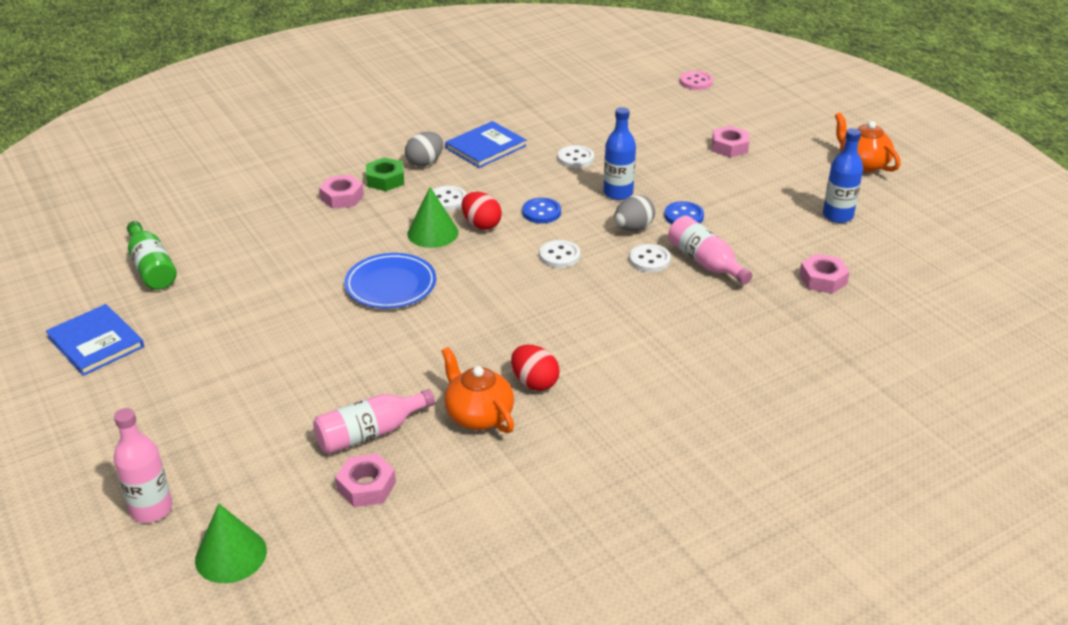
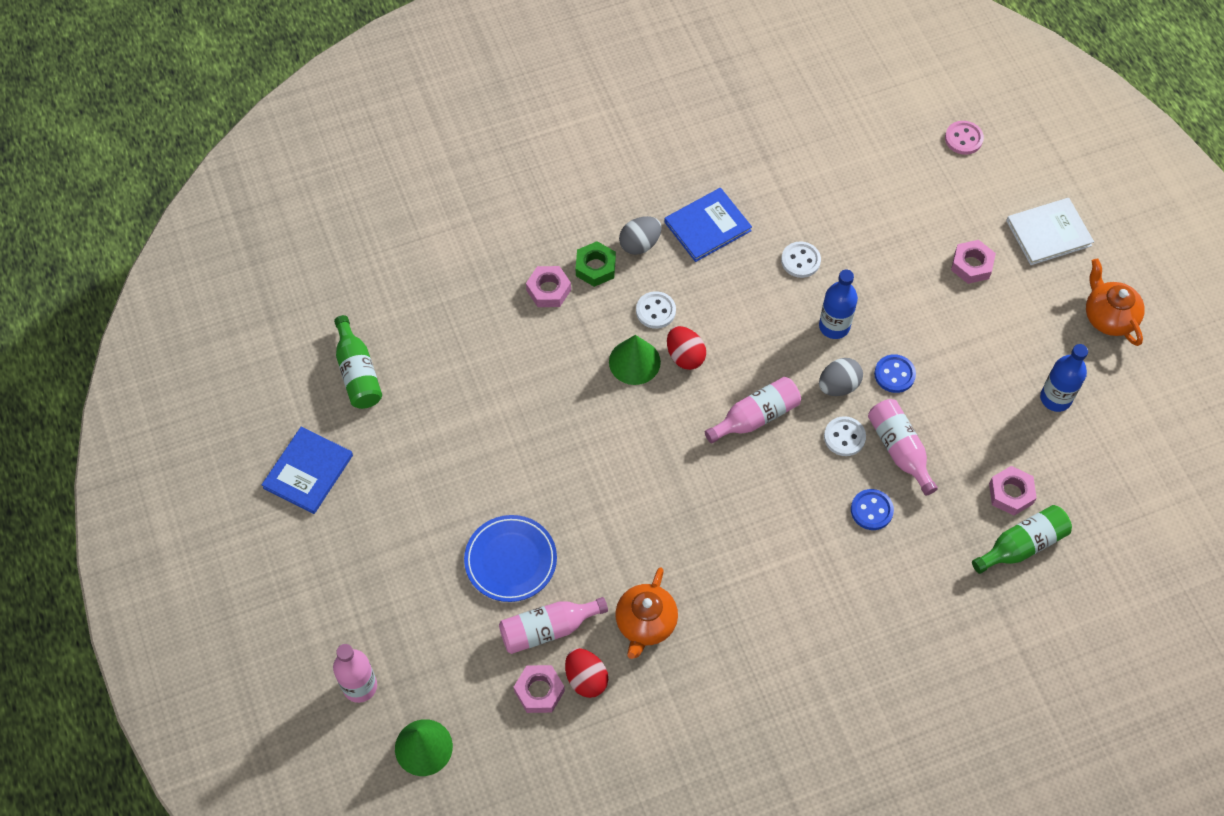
camera: 10 degrees right, 25 degrees up
blue book [46,304,144,376] -> blue book turned 60 degrees clockwise [262,427,353,514]
blue plate [344,253,436,308] -> blue plate moved to [464,515,557,602]
orange teapot [442,347,514,433] -> orange teapot turned 135 degrees counterclockwise [615,567,678,659]
red egg [511,345,560,391] -> red egg moved to [565,648,608,698]
blue button [522,198,561,224] -> blue button moved to [851,489,894,530]
white button [539,240,580,268] -> pink bottle [705,377,801,443]
none -> green bottle [972,505,1072,574]
none -> white book [1006,198,1094,265]

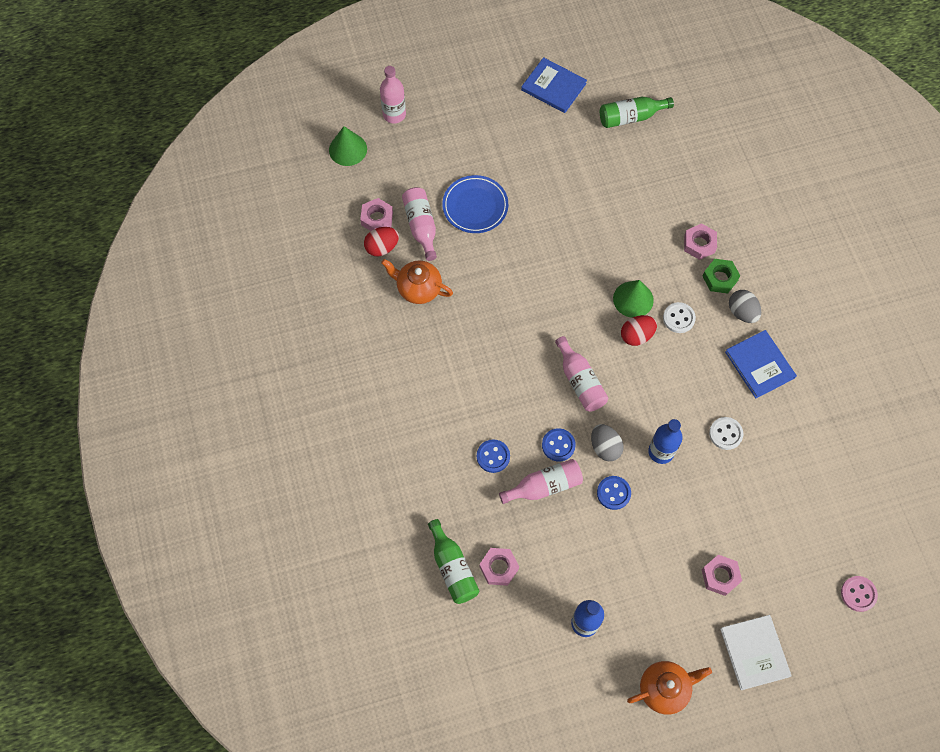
camera: 95 degrees right, 5 degrees up
white button [824,416,866,456] -> blue button [542,428,576,461]

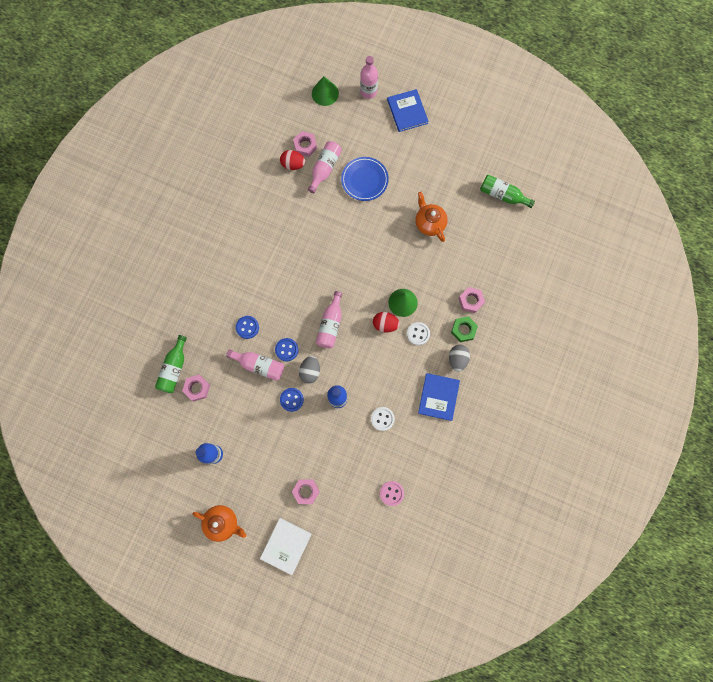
camera: 40 degrees right, 10 degrees up
orange teapot [381,259,453,304] -> orange teapot moved to [415,192,448,242]
blue book [521,57,587,113] -> blue book moved to [387,89,429,132]
pink button [841,576,878,612] -> pink button moved to [380,481,404,506]

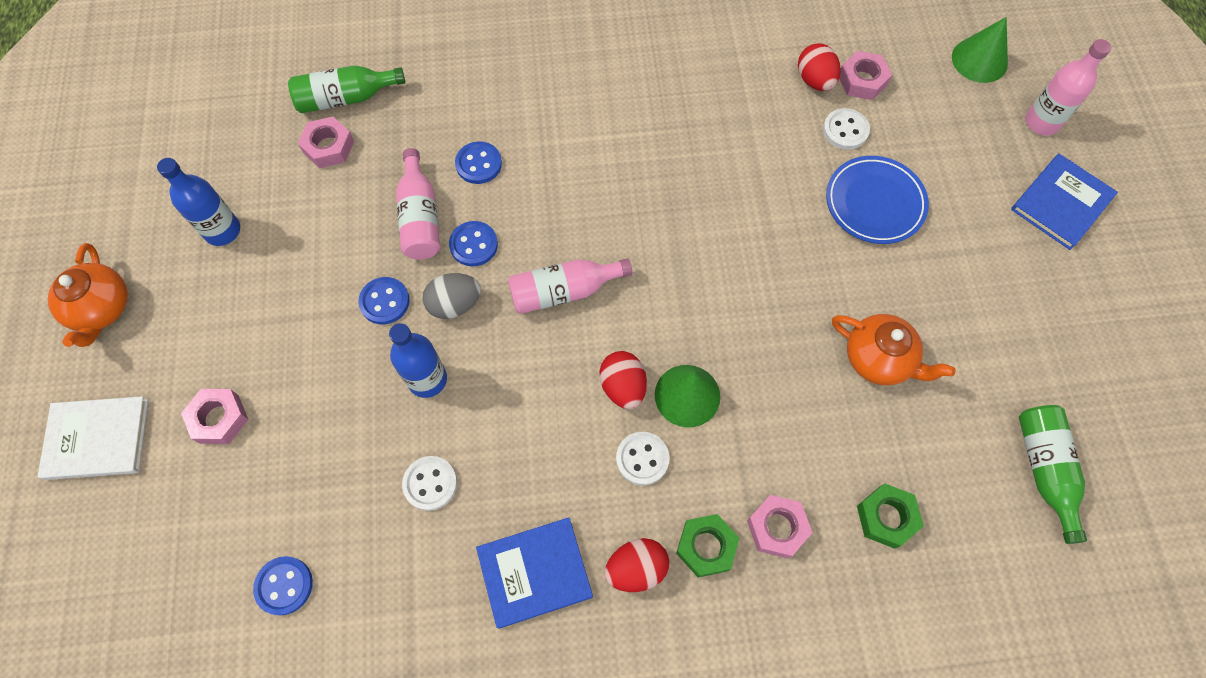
camera: 60 degrees right, 10 degrees down
pink bottle [308,141,342,193] -> white button [823,108,870,150]
pink button [380,481,404,506] -> blue button [253,556,313,615]
orange teapot [415,192,448,242] -> orange teapot turned 90 degrees clockwise [832,314,956,385]
grey egg [449,345,470,372] -> red egg [604,538,669,592]
none -> green nut [857,483,924,549]

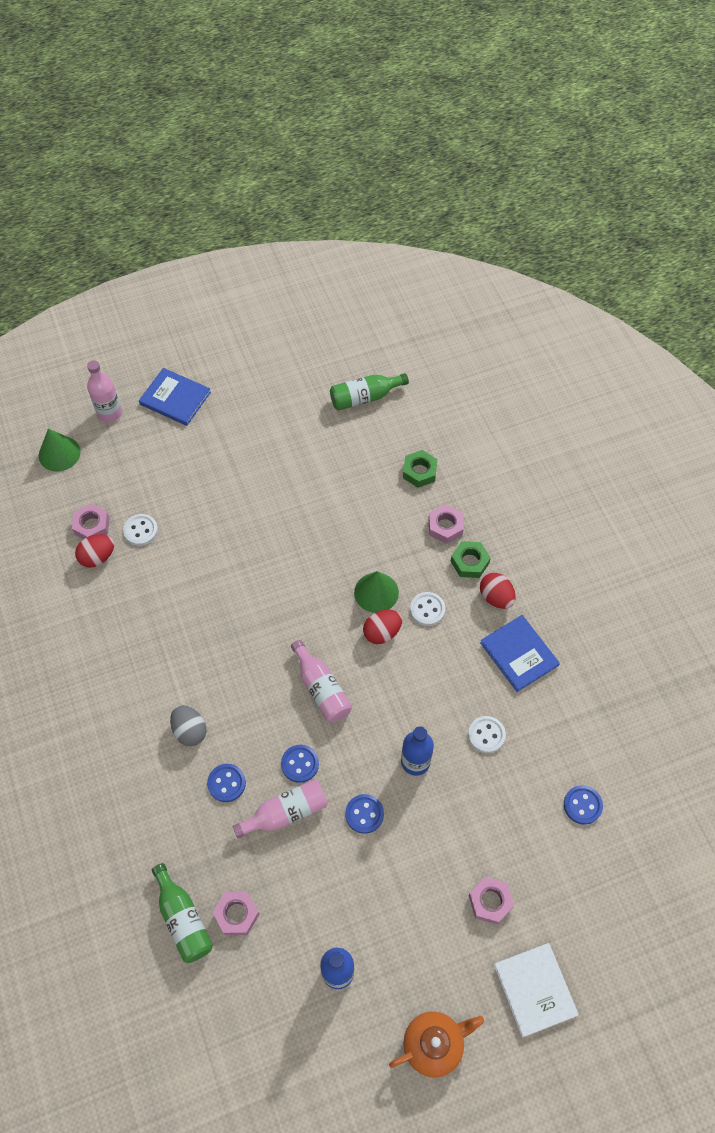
camera: 105 degrees left, 5 degrees down
grey egg [422,273,481,319] -> grey egg moved to [170,705,206,746]
blue plate [826,156,929,244] -> none
orange teapot [832,314,956,385] -> none

